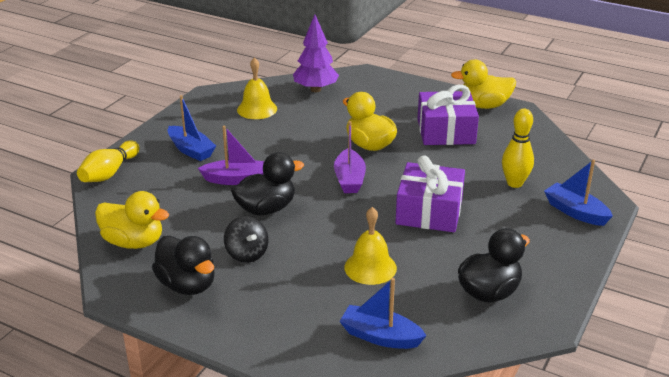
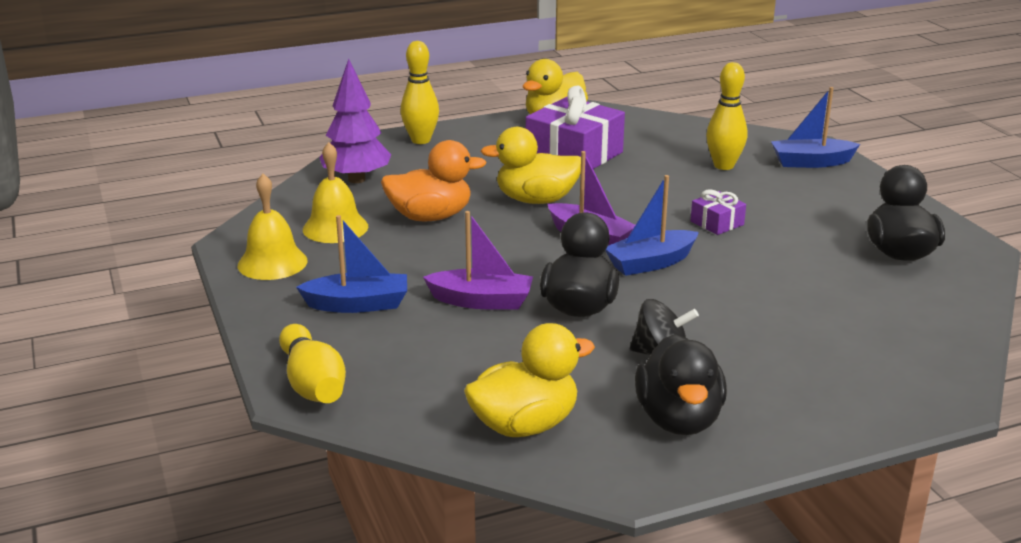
camera: 50 degrees left, 5 degrees down
black duck [152,236,215,295] -> black duck turned 90 degrees clockwise [635,334,727,435]
purple boat [198,126,264,185] -> purple boat turned 60 degrees clockwise [423,211,533,310]
blue boat [339,278,427,349] -> blue boat moved to [605,175,699,276]
yellow bell [344,207,397,285] -> yellow bell moved to [238,174,308,280]
purple gift [395,155,465,232] -> purple gift [691,189,746,235], size x0.48
none -> orange duck [381,140,486,221]
none -> yellow bowling pin [401,41,439,144]

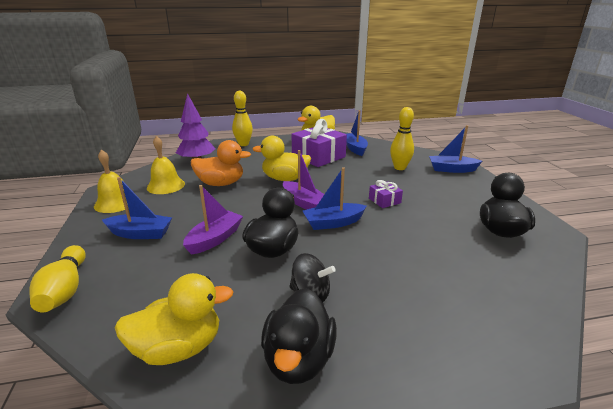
camera: 10 degrees right, 0 degrees up
purple boat [423,211,533,310] -> purple boat turned 75 degrees counterclockwise [183,185,243,255]
none -> blue boat [346,110,368,156]

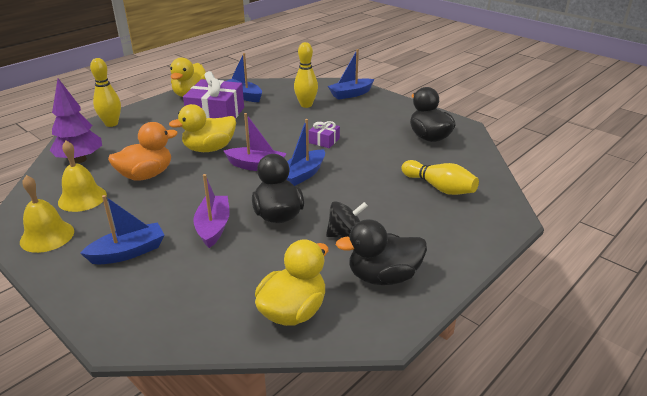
camera: 35 degrees left, 5 degrees up
yellow bowling pin [29,245,86,312] -> yellow bowling pin moved to [401,160,479,195]
black duck [261,288,337,384] -> black duck turned 105 degrees clockwise [336,219,427,285]

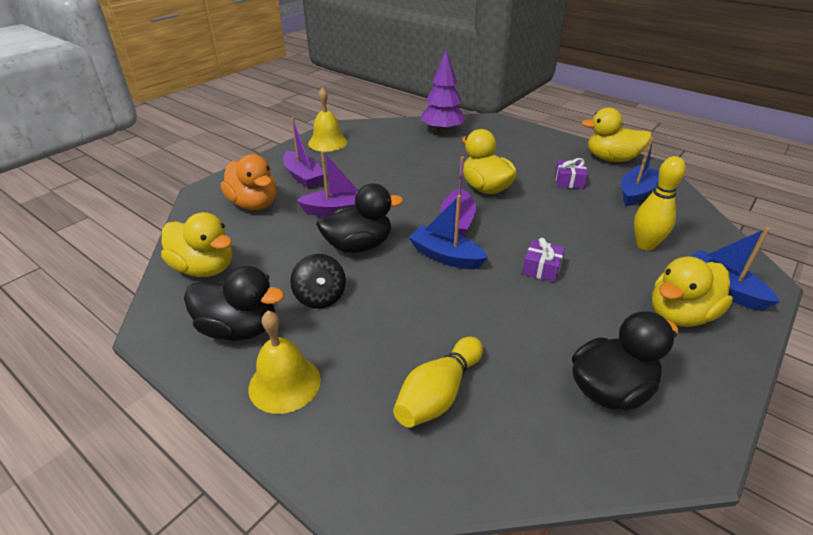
camera: 85 degrees right, 5 degrees up
yellow bell [58,141,107,212] -> yellow bell moved to [249,311,321,414]
blue boat [80,195,164,264] -> purple boat [283,118,324,189]
yellow bowling pin [90,58,121,127] -> none
orange duck [108,122,178,181] -> orange duck moved to [221,154,277,210]
purple gift [183,71,244,119] -> purple gift [555,158,588,189], size x0.48
black duck [336,219,427,285] -> black duck turned 120 degrees clockwise [184,266,284,341]
none -> yellow duck [652,256,733,327]

